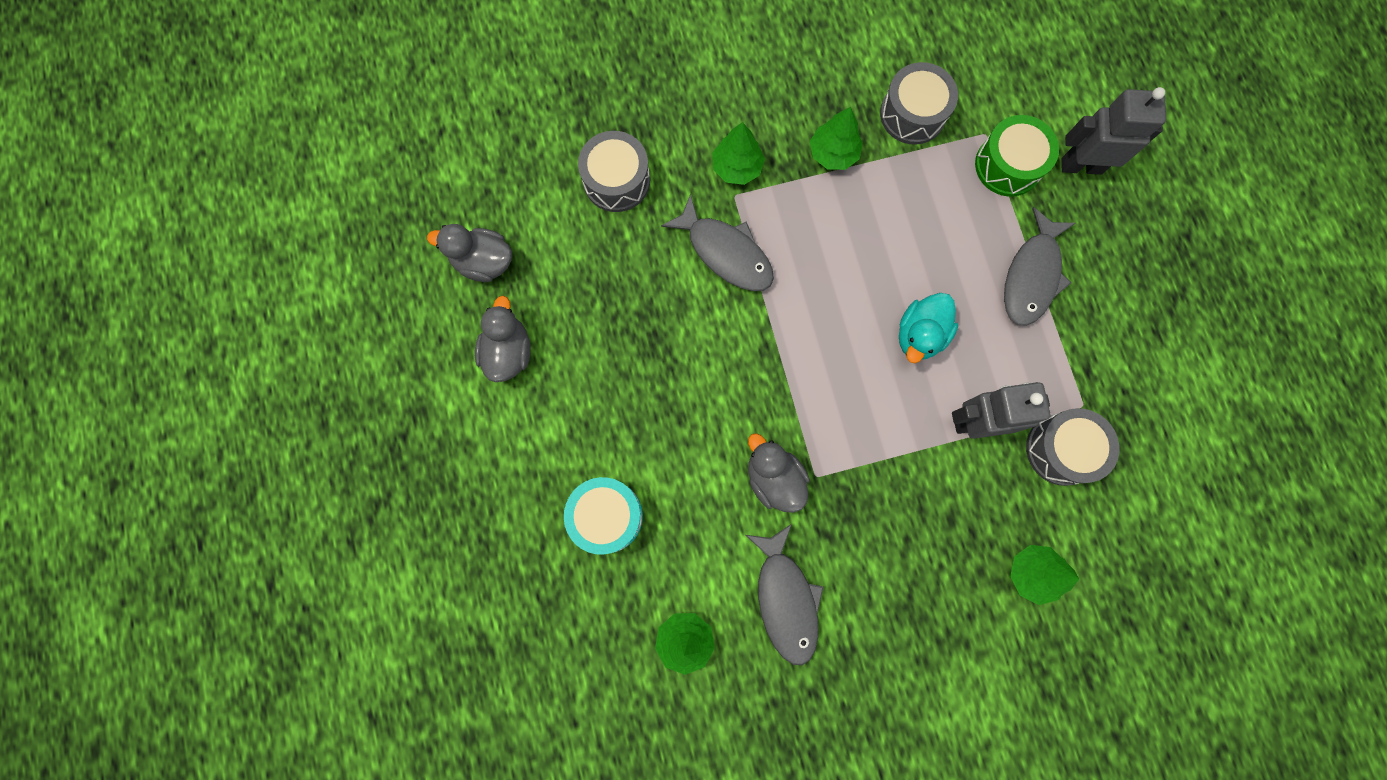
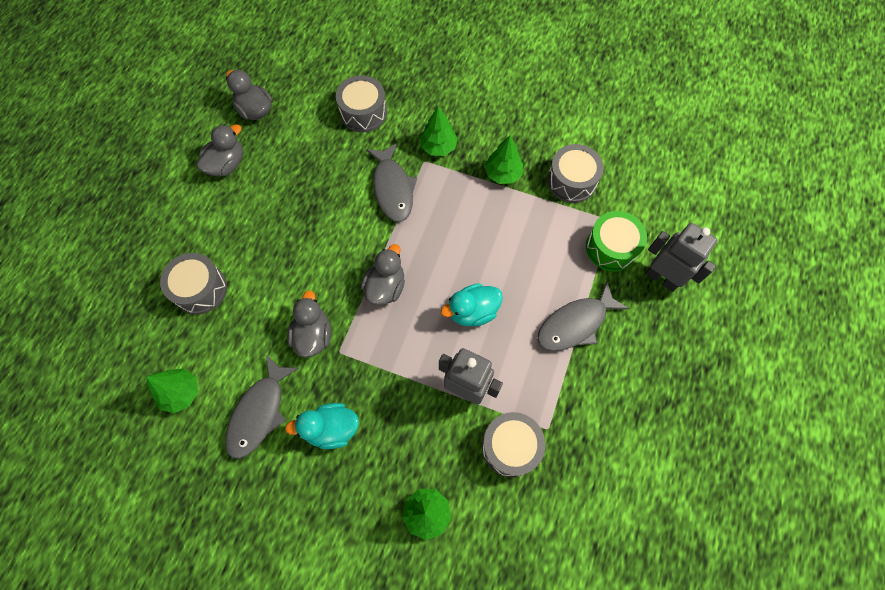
camera: 35 degrees right, 10 degrees down
turquoise drum [564,477,643,555] -> grey drum [160,253,227,315]
none -> turquoise duck [285,403,359,449]
none -> grey duck [361,244,405,306]

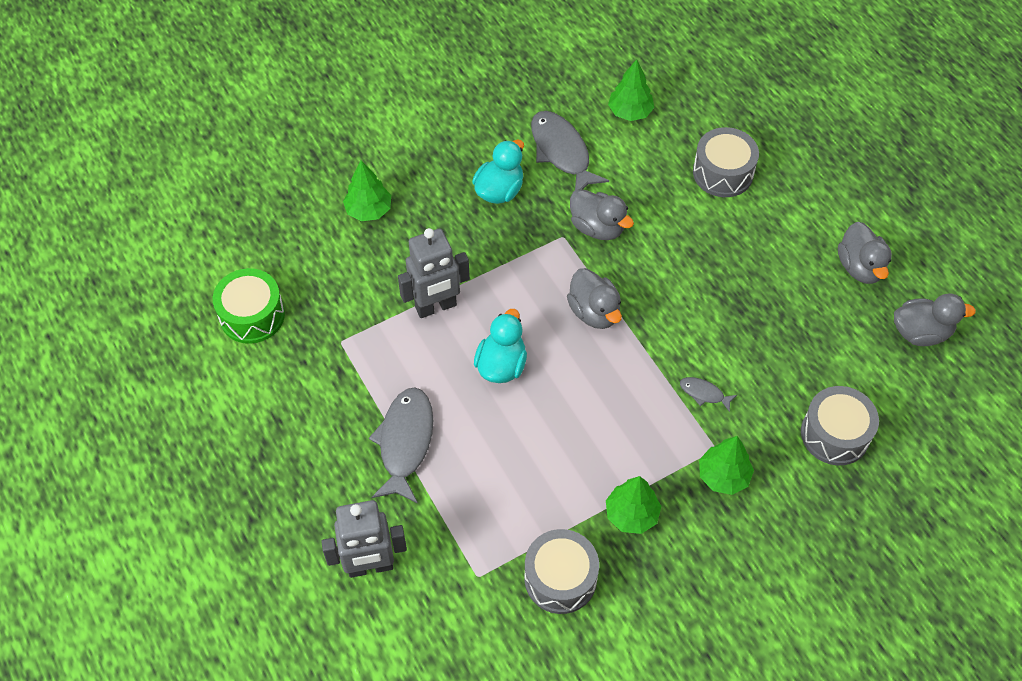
camera: 130 degrees right, 10 degrees down
grey fish [366,143,417,222] -> grey fish [680,377,737,412], size x0.47
grey drum [482,412,545,477] -> none
green drum [586,211,647,272] -> green drum moved to [213,268,285,344]

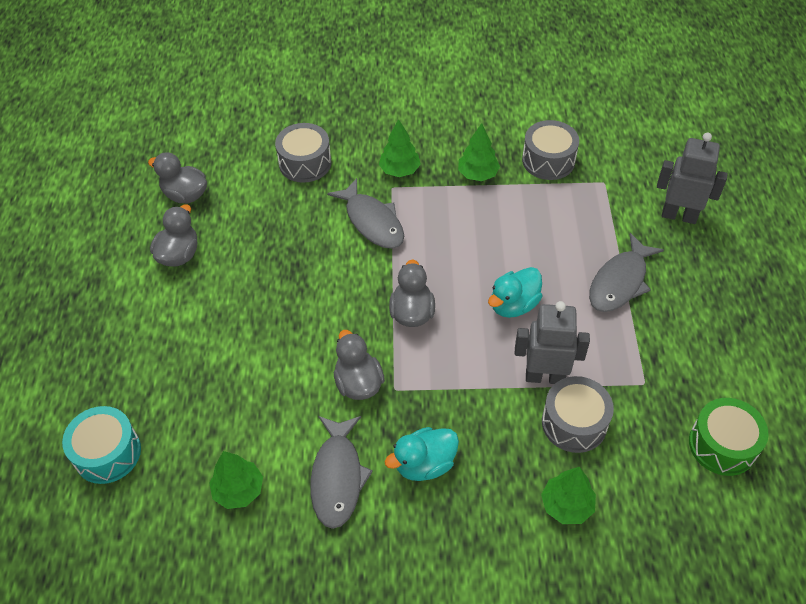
camera: 150 degrees left, 5 degrees down
grey fish [680,377,737,412] -> grey fish [327,178,404,249], size x2.13
grey drum [693,127,759,197] -> grey drum moved to [542,376,614,453]
none -> turquoise drum [62,406,141,484]

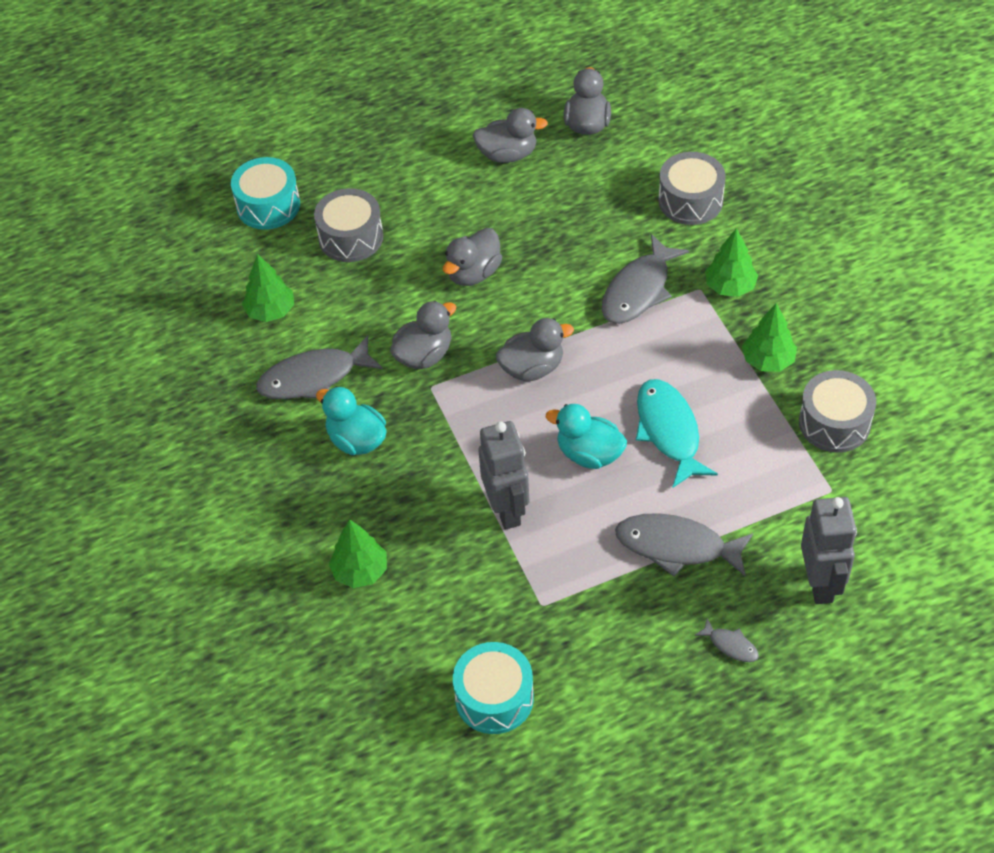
camera: 70 degrees right, 0 degrees up
grey drum [542,376,614,453] -> grey drum moved to [314,188,383,262]
green drum [689,398,769,476] -> turquoise drum [453,642,534,734]
none -> grey duck [443,228,502,286]
none -> turquoise fish [636,379,718,488]
none -> grey fish [694,618,759,662]

